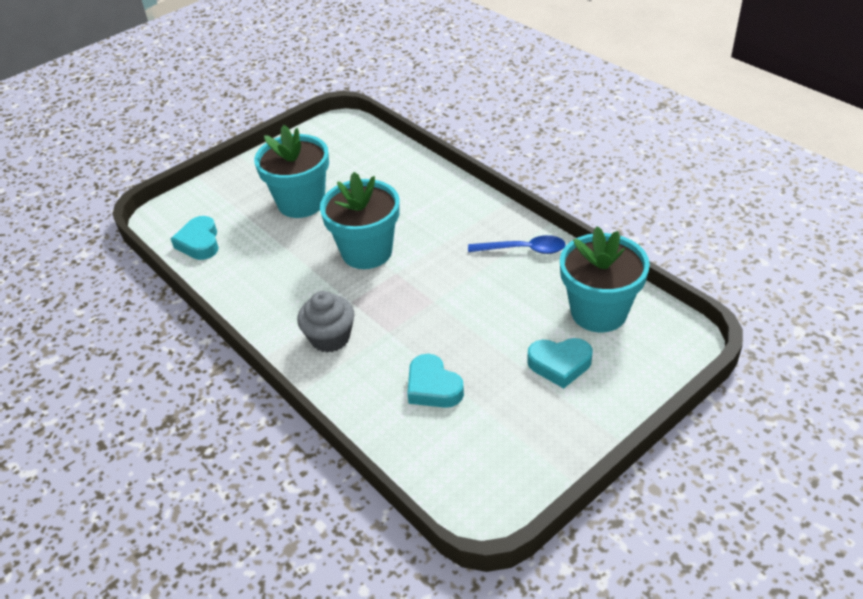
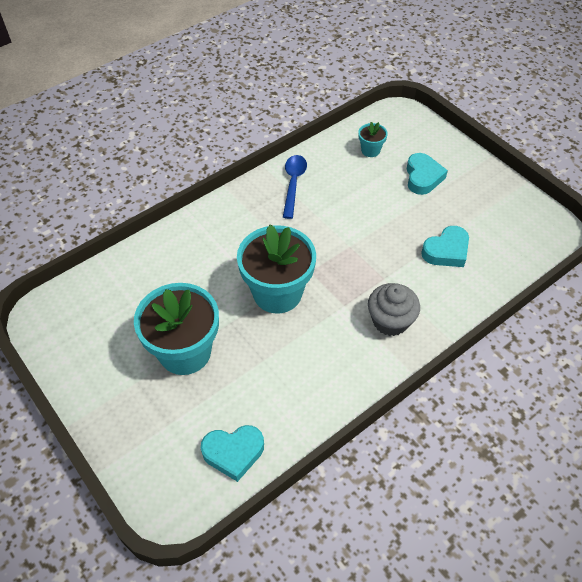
camera: 90 degrees left, 10 degrees up
turquoise flower pot [560,226,650,332] -> turquoise flower pot [358,122,388,157], size x0.45

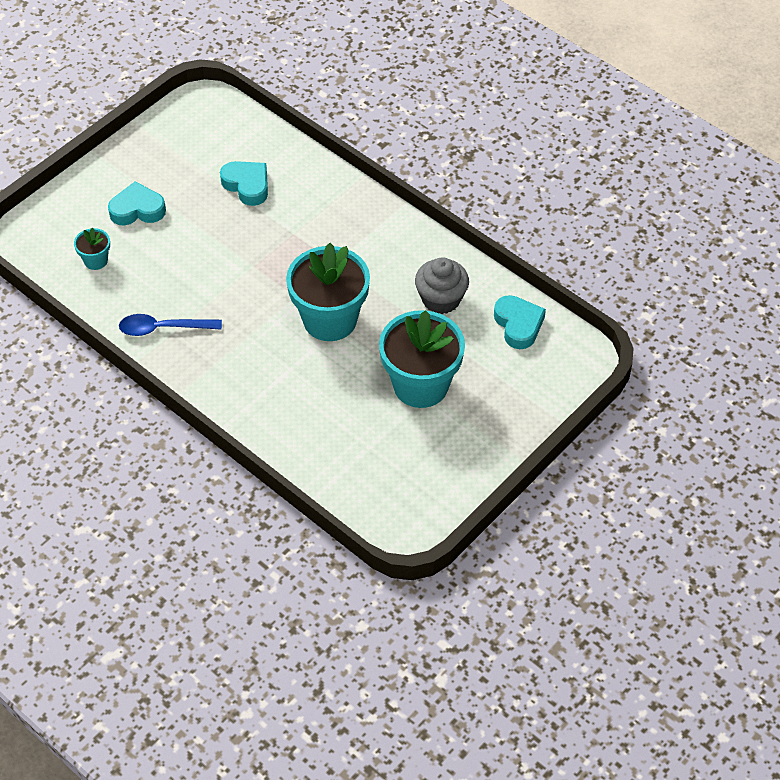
camera: 100 degrees left, 0 degrees up
grey cupcake [368,283,420,336] -> grey cupcake moved to [415,257,469,314]

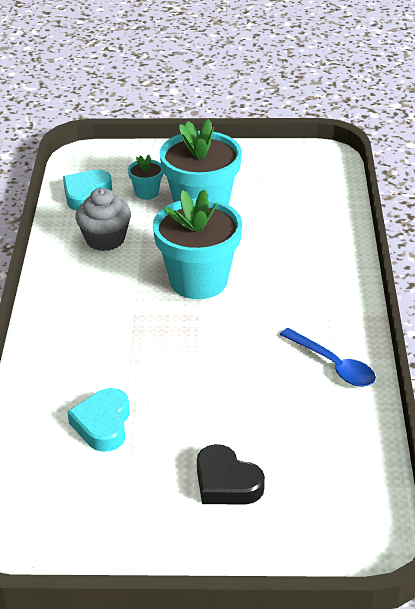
camera: 130 degrees left, 15 degrees down
turquoise flower pot [74,228,110,270] -> turquoise flower pot moved to [128,155,163,200]
turquoise heart [108,181,166,226] -> black heart [197,444,265,504]

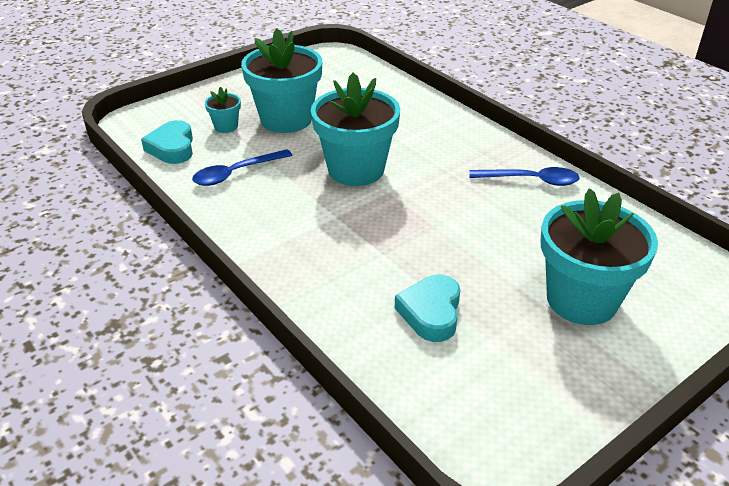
camera: 40 degrees left, 0 degrees up
turquoise heart [67,388,130,452] -> turquoise heart turned 45 degrees clockwise [395,275,460,342]
grey cupcake [75,188,131,251] -> blue spoon [192,149,292,186]
black heart [197,444,265,504] -> turquoise flower pot [540,189,658,325]

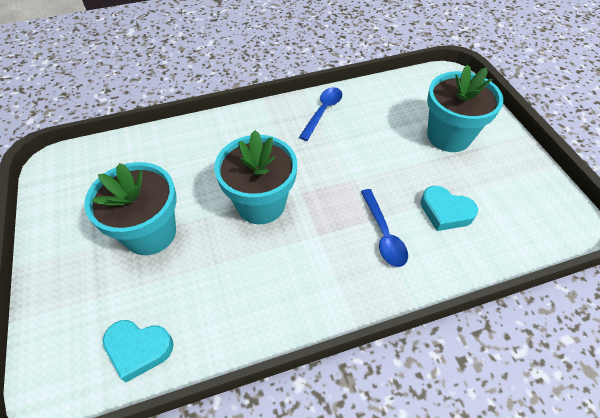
camera: 70 degrees left, 15 degrees up
blue spoon [192,149,292,186] -> blue spoon moved to [361,189,408,267]
turquoise flower pot [205,87,241,133] -> none

